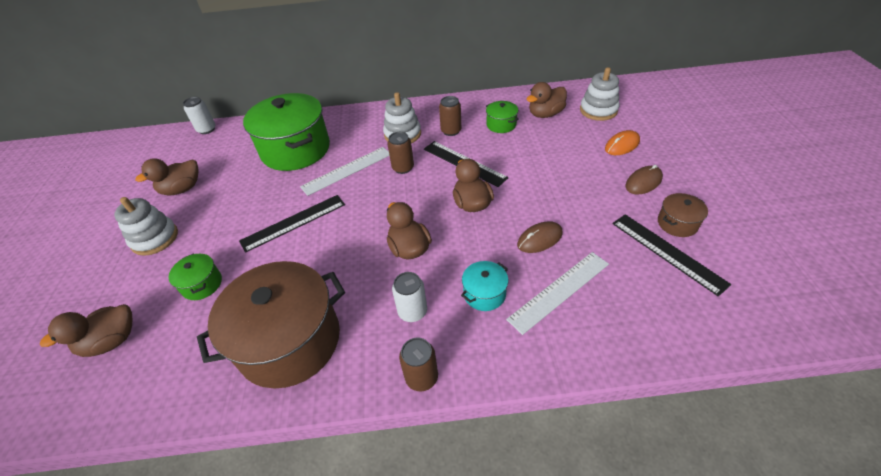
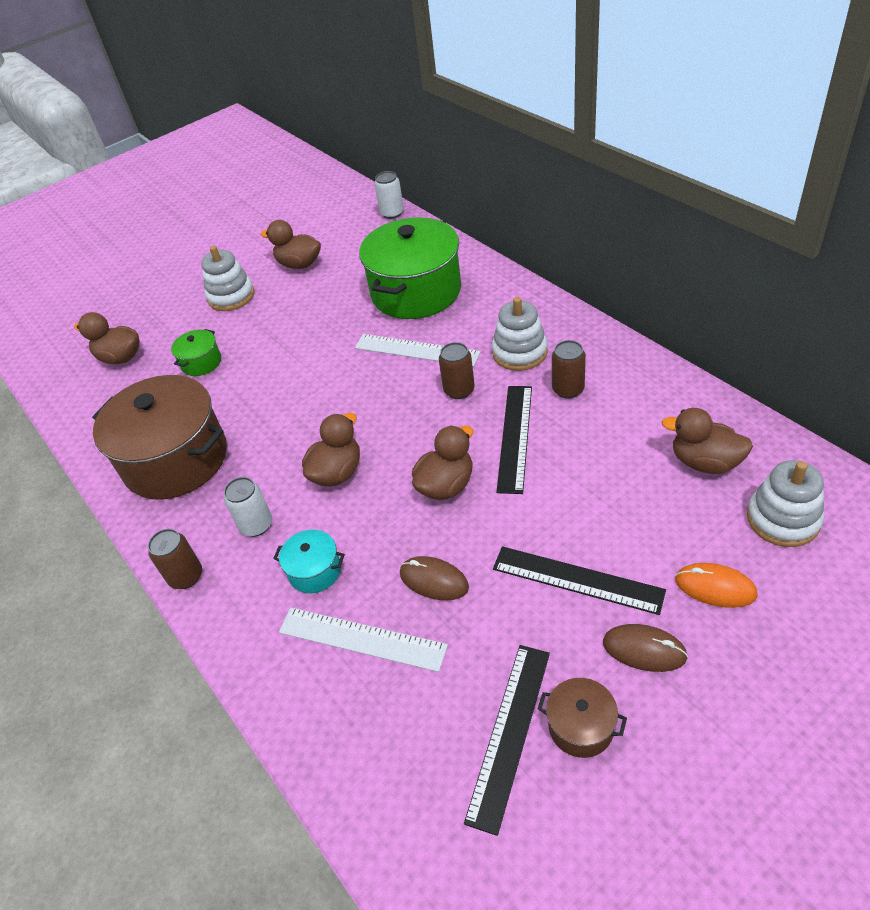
camera: 60 degrees right, 0 degrees up
black ruler [239,195,345,253] -> black ruler moved to [493,546,666,615]
green pot [486,101,519,133] -> none

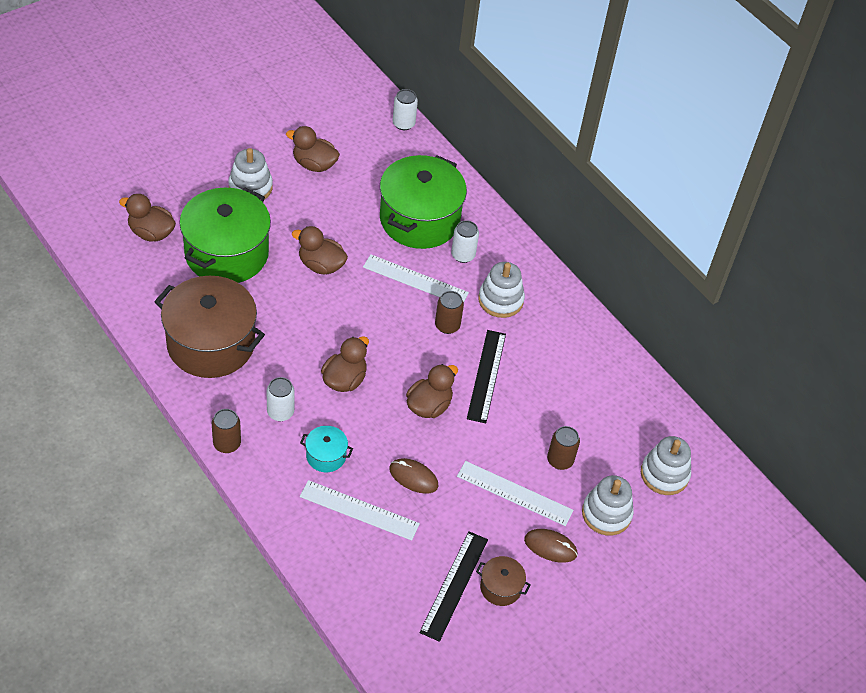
camera: 10 degrees left, 5 degrees up
green pot [171,329,221,376] -> green pot [180,187,271,283], size x2.30
black ruler [493,546,666,615] -> white ruler [457,461,574,526]
brown can [552,340,586,399] -> brown can moved to [547,426,580,470]
brown duck [662,408,753,474] -> brown duck moved to [292,226,348,274]
orange mouse [675,563,758,608] -> white stacking toy [582,475,634,535]
none -> white can [451,220,479,263]

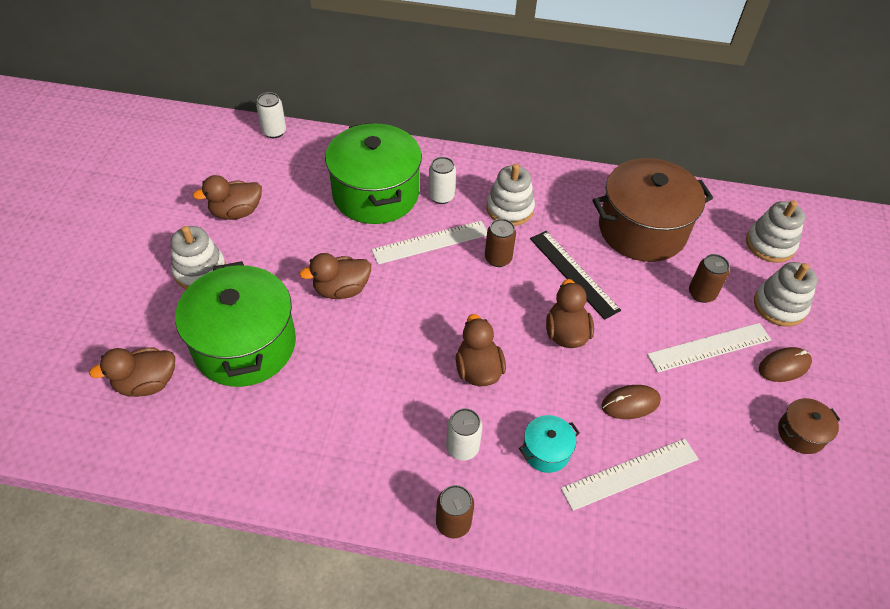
camera: 40 degrees left, 0 degrees up
brown pot [154,276,265,378] -> brown pot moved to [593,158,713,262]
black ruler [420,531,488,642] -> none

